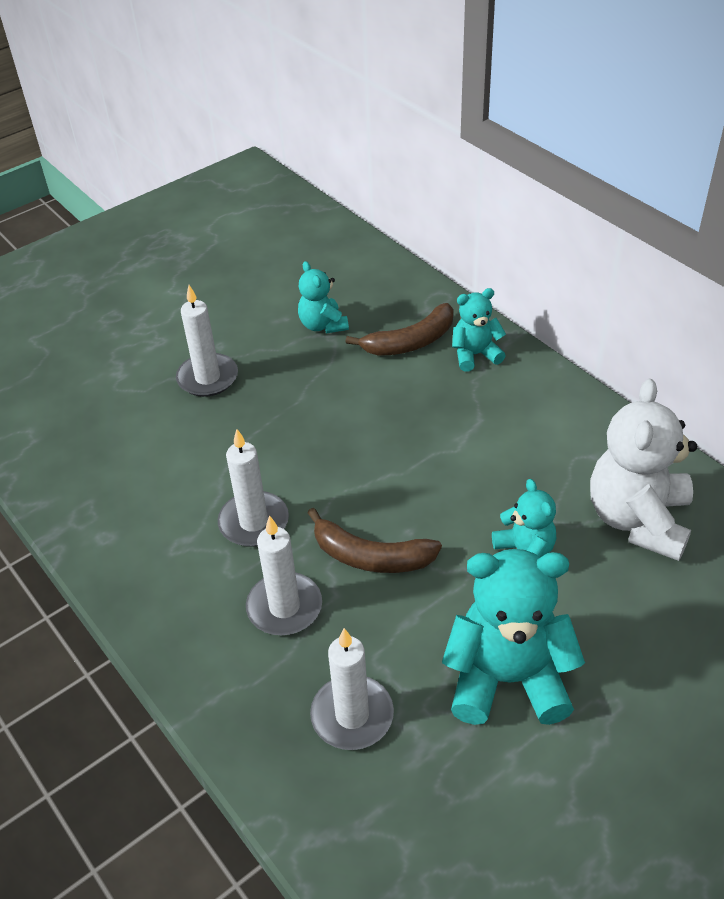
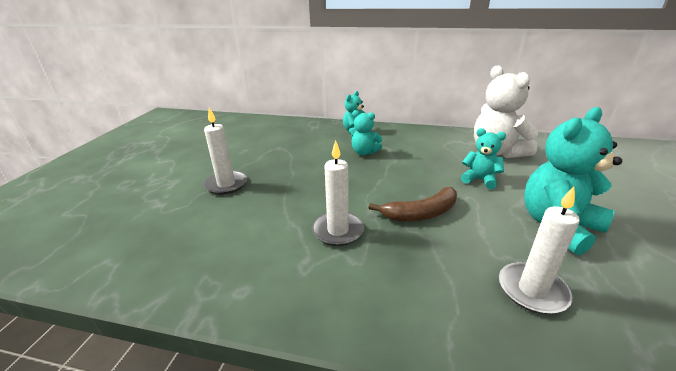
camera: 40 degrees left, 15 degrees down
white candle [246,515,322,635] -> none
turquoise teddy bear [298,261,349,334] -> turquoise teddy bear moved to [351,110,382,155]
brown banana [346,303,454,356] -> none

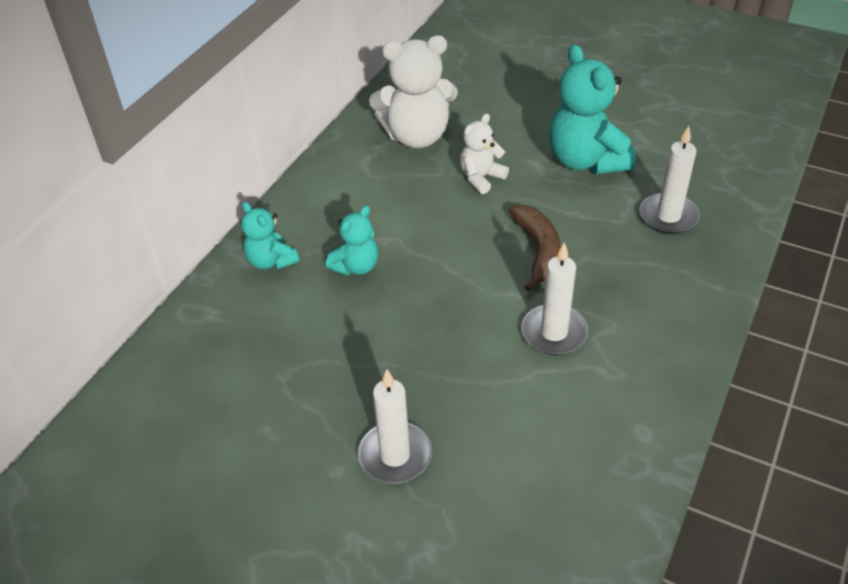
camera: 75 degrees left, 15 degrees up
turquoise teddy bear [461,128,506,189] -> white teddy bear [460,114,509,194]

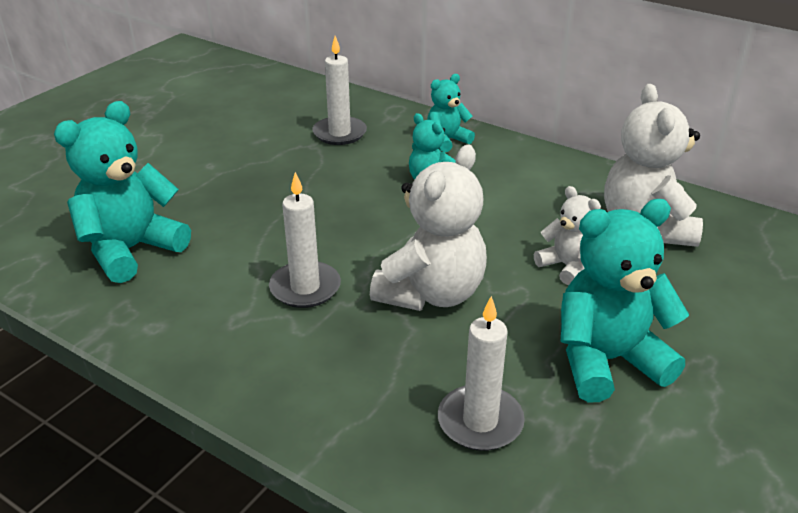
camera: 95 degrees right, 10 degrees down
white candle [358,369,432,484] -> white candle moved to [312,36,367,145]
brown banana [509,204,561,292] -> white teddy bear [370,145,487,311]
none -> turquoise teddy bear [54,101,191,283]

